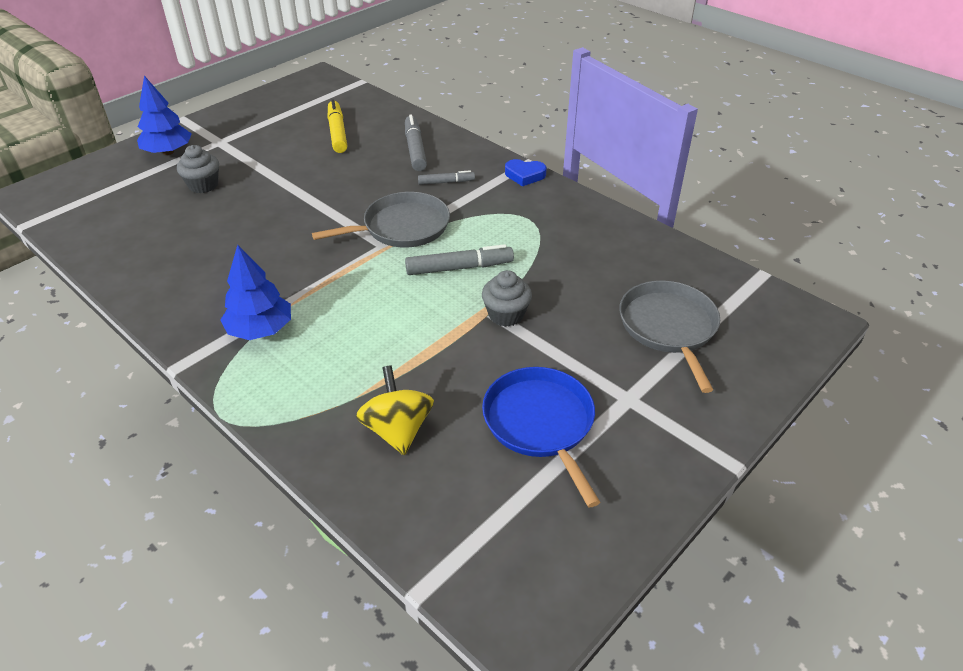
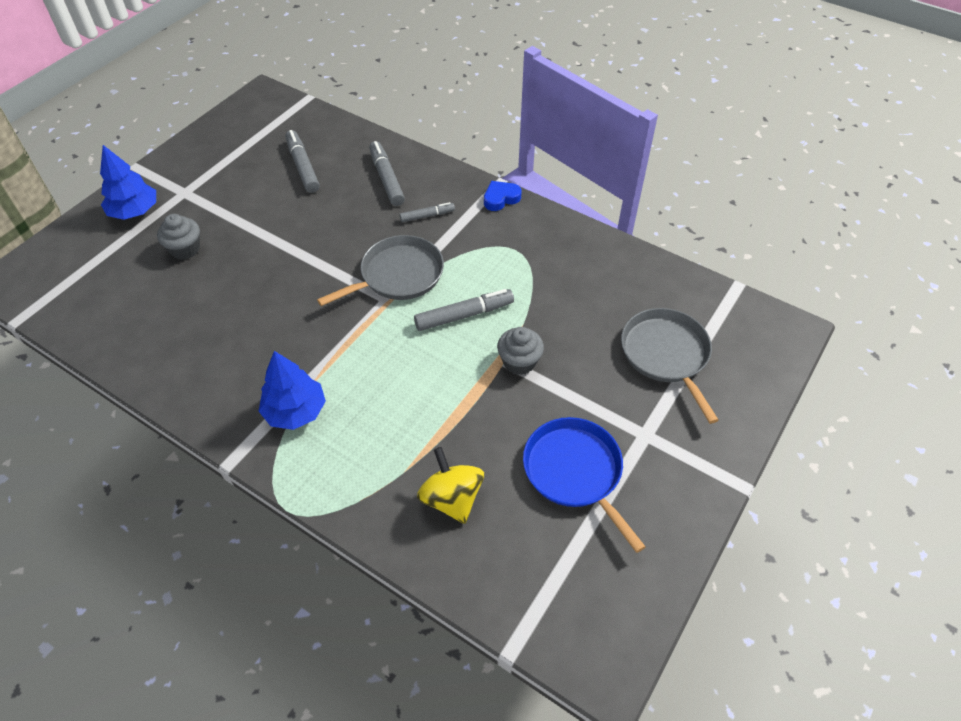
camera: 10 degrees left, 10 degrees up
yellow marker [327,99,347,153] -> grey marker [286,130,320,193]
blue heart [505,159,547,186] -> blue heart turned 150 degrees clockwise [484,181,522,211]

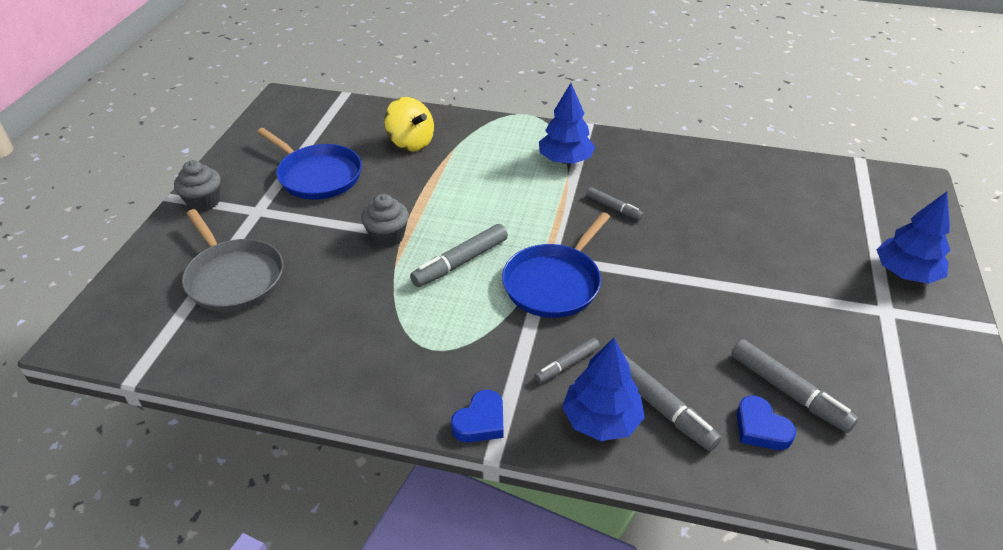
camera: 160 degrees right, 10 degrees down
grey cupcake [157,214,200,260] -> grey cupcake moved to [174,160,221,211]
grey pan [317,235,444,306] -> blue pan [502,212,610,318]
none -> blue tree [562,338,645,441]
none -> grey marker [586,187,643,220]
none -> blue heart [737,395,796,450]

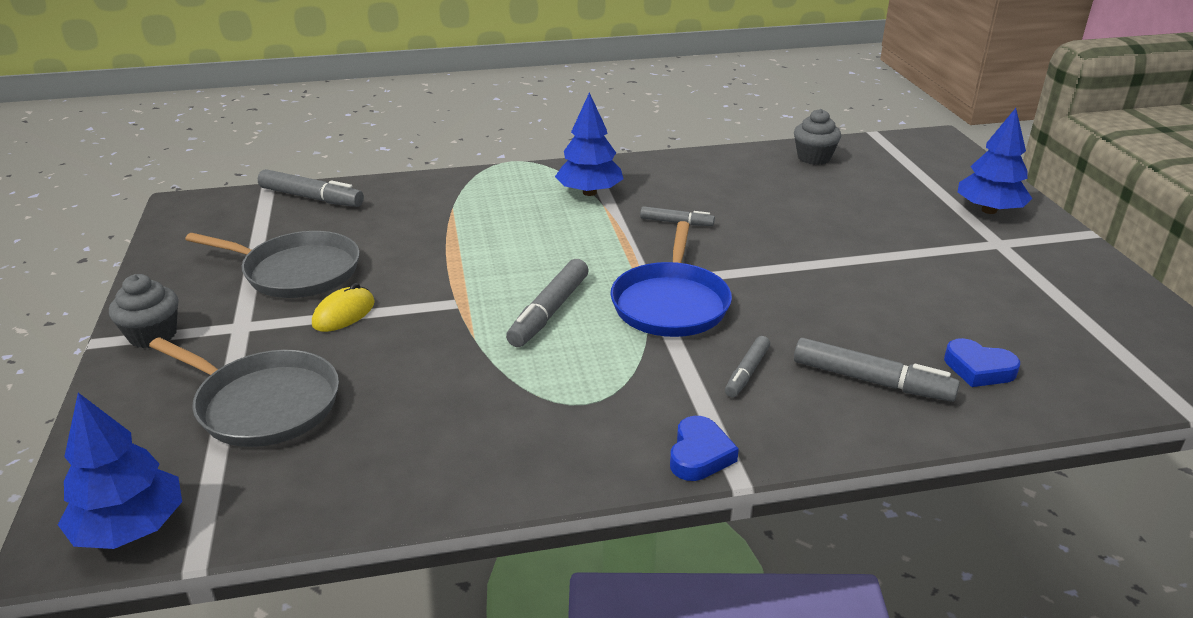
camera: 25 degrees left, 10 degrees down
blue pan [257,128,362,200] -> grey pan [185,231,360,298]
grey cupcake [361,194,409,247] -> grey cupcake moved to [794,109,841,165]
yellow spinning top [384,97,434,151] -> none
blue tree [562,338,645,441] -> blue tree moved to [58,393,182,549]
grey marker [731,339,858,433] -> grey marker moved to [258,169,364,207]
none -> yellow mouse [312,283,375,332]

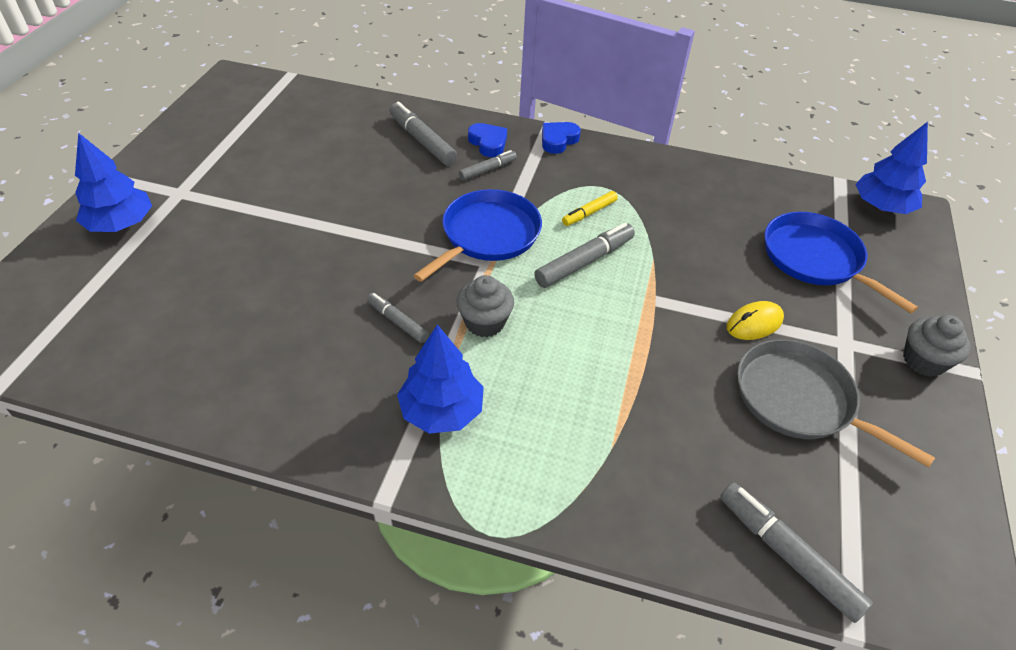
camera: 155 degrees left, 15 degrees up
grey pan [149,337,339,447] -> blue pan [764,212,918,314]
grey cupcake [794,109,841,165] -> grey cupcake moved to [457,275,514,337]
blue heart [944,338,1020,387] -> blue heart moved to [468,123,507,157]
none -> yellow marker [562,191,618,226]

